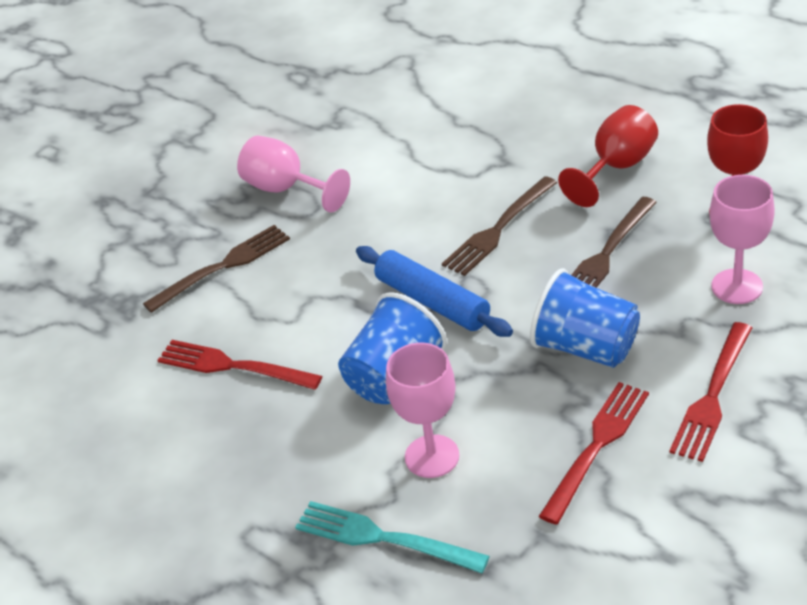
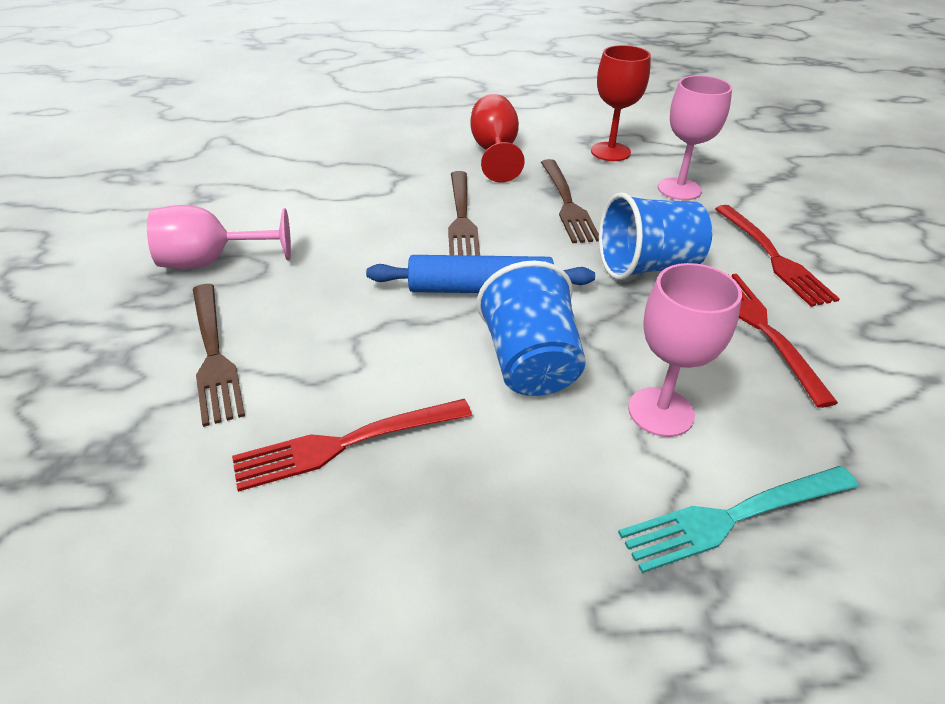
camera: 50 degrees left, 0 degrees up
brown fork [143,225,290,313] -> brown fork turned 150 degrees clockwise [193,284,245,427]

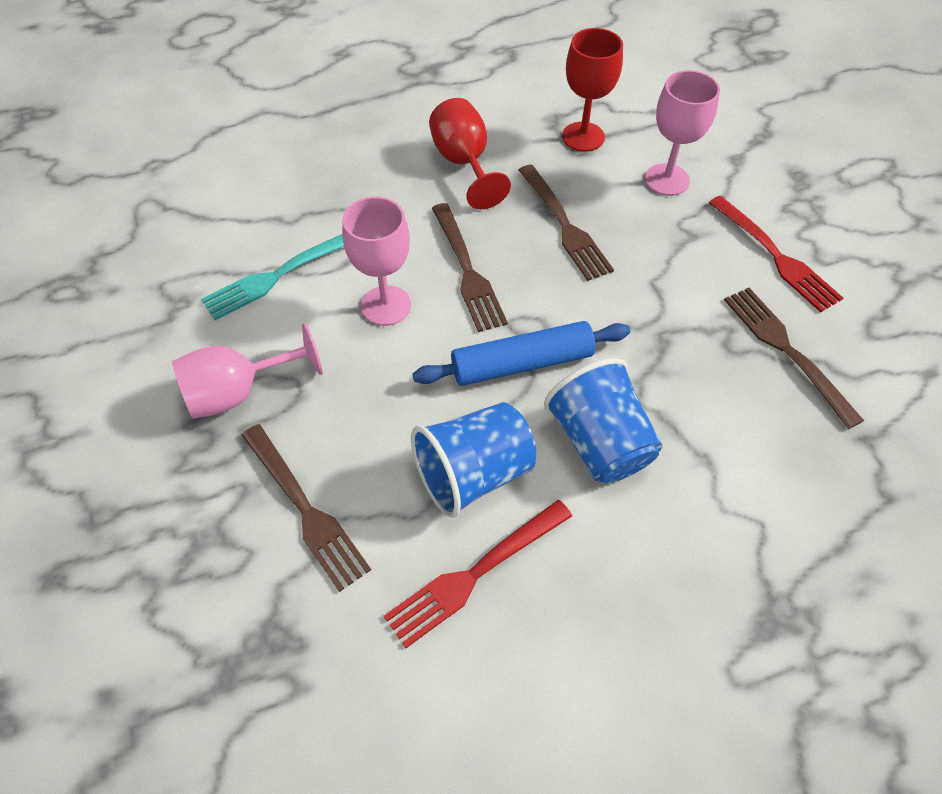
camera: 15 degrees left, 15 degrees up
blue cup [599,192,712,280] -> blue cup moved to [411,402,536,518]
turquoise fork [618,466,859,573] -> turquoise fork moved to [201,234,344,320]
pink goblet [628,263,742,437] -> pink goblet moved to [342,197,411,326]
red fork [731,274,838,408] -> brown fork [724,288,864,429]

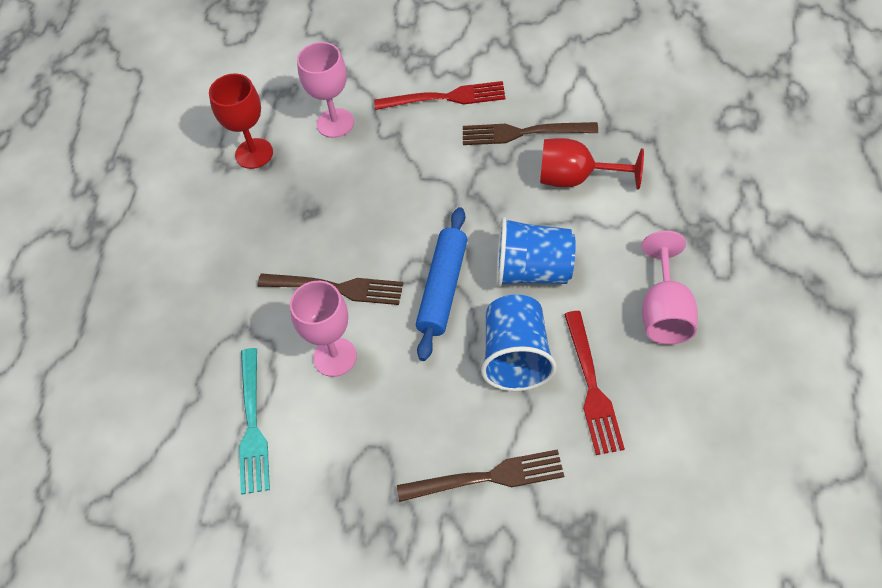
camera: 55 degrees left, 0 degrees up
pink goblet [172,323,323,419] -> pink goblet moved to [642,231,698,345]
red goblet [429,98,511,209] -> red goblet moved to [540,138,644,190]
brown fork [519,165,614,281] -> none

